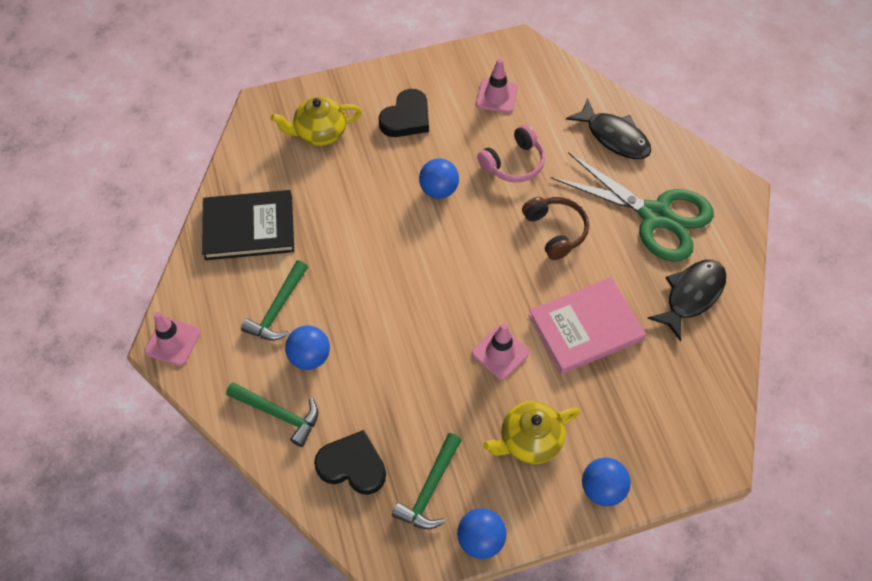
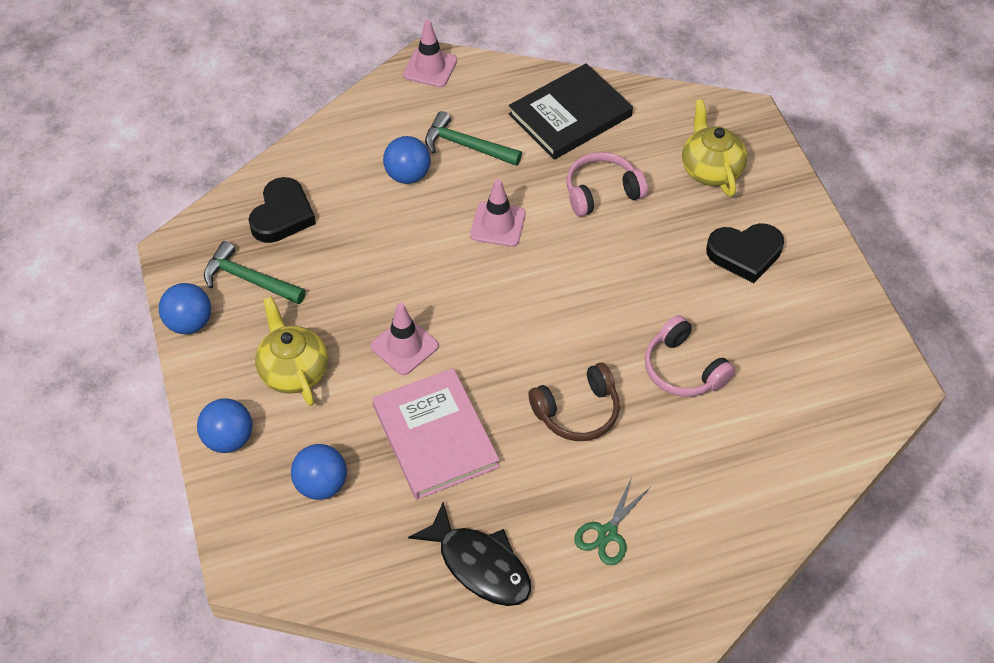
camera: 90 degrees right, 5 degrees down
black book [202,190,294,260] -> black book turned 60 degrees clockwise [509,63,633,160]
green hammer [226,382,318,447] -> none
black heart [379,89,429,137] -> black heart turned 45 degrees counterclockwise [706,223,784,283]
blue ball [419,158,459,199] -> blue ball moved to [291,444,347,500]
pink traffic cone [476,59,518,113] -> pink traffic cone moved to [470,179,526,247]
green scissors [551,152,714,262] -> green scissors [574,480,651,565], size x0.44
black fish [566,99,651,159] -> none
none -> pink headphones [567,152,648,217]

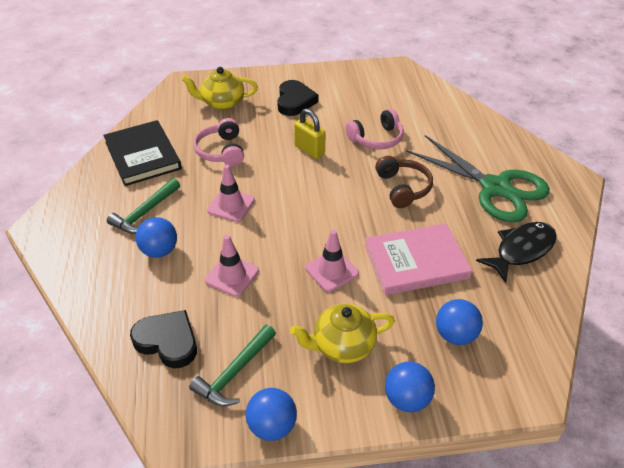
camera: 80 degrees left, 10 degrees down
pink traffic cone [403,20,457,87] -> pink traffic cone moved to [205,235,259,297]
green scissors [574,480,651,565] -> green scissors [406,135,550,223], size x2.29
none -> yellow padlock [294,109,325,159]

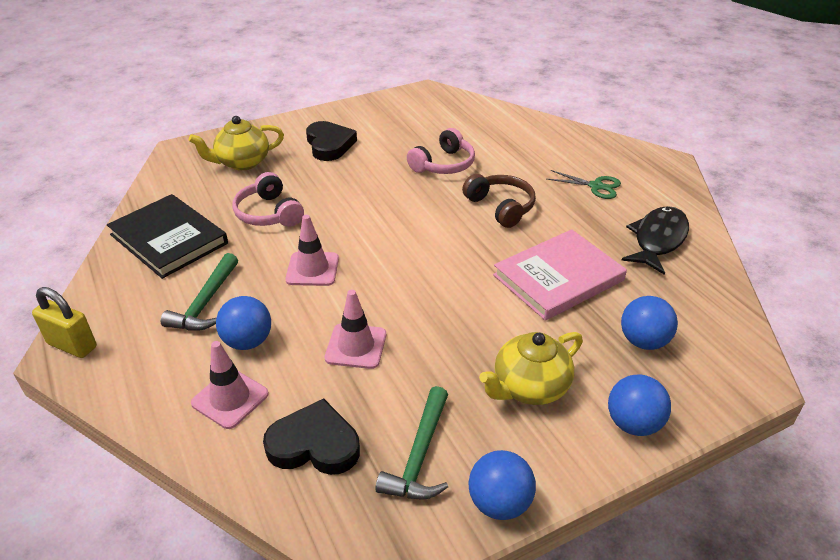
camera: 20 degrees left, 5 degrees down
yellow padlock [294,109,325,159] -> yellow padlock moved to [32,287,97,358]
pink traffic cone [305,230,359,292] -> pink traffic cone moved to [191,341,269,429]
green scissors [406,135,550,223] -> green scissors [547,170,621,199], size x0.44

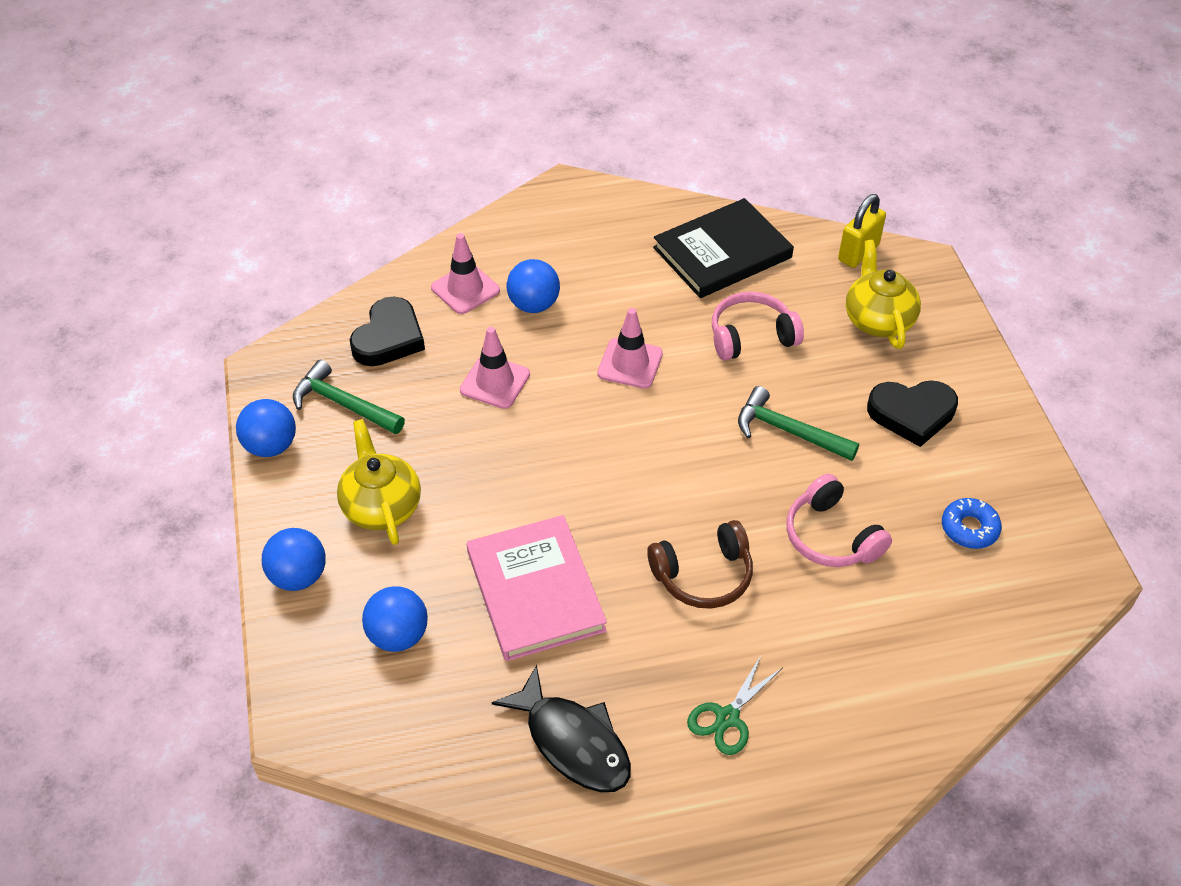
camera: 105 degrees right, 10 degrees up
yellow padlock [32,287,97,358] -> yellow padlock moved to [838,194,886,268]
green hammer [160,253,238,331] -> green hammer moved to [738,386,859,461]
none -> blue donut [942,498,1002,549]

